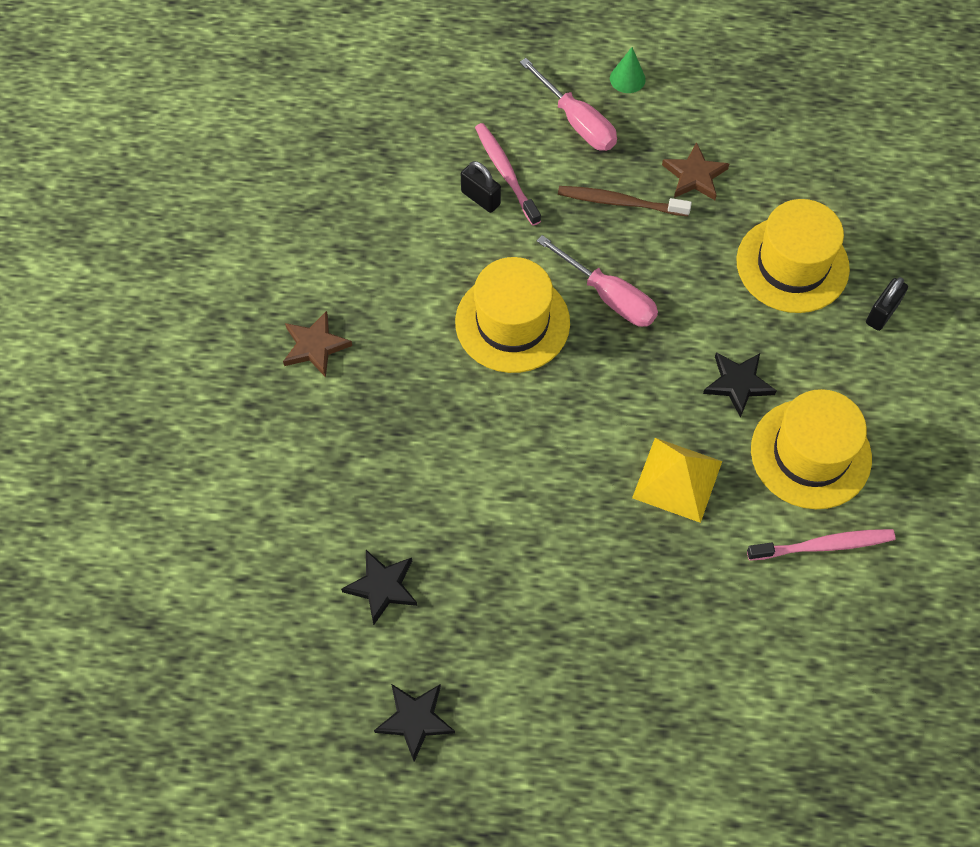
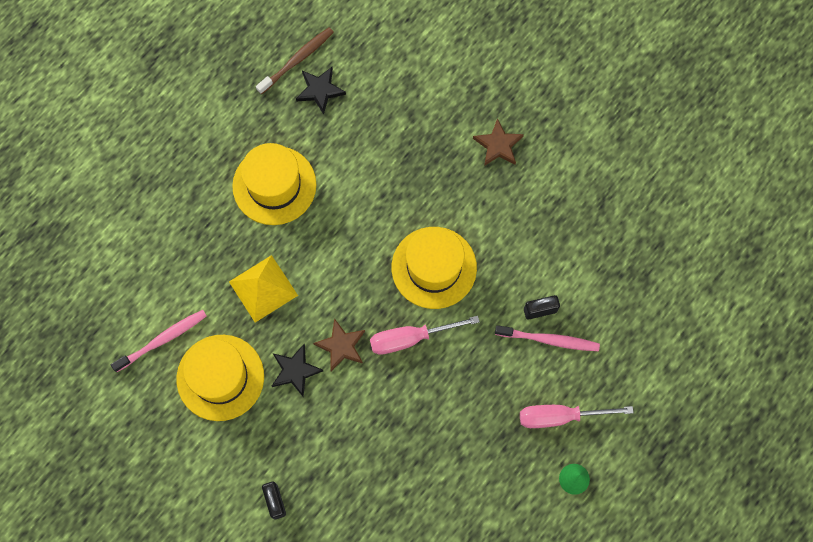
camera: 125 degrees right, 10 degrees up
black star [374,684,455,762] -> none
brown toothbrush [558,186,692,216] -> brown toothbrush moved to [256,27,334,94]
brown star [662,142,729,200] -> brown star moved to [313,318,365,371]
yellow hat [737,199,850,313] -> yellow hat moved to [232,143,317,225]
pink toothbrush [747,529,896,561] -> pink toothbrush turned 150 degrees counterclockwise [111,310,207,372]

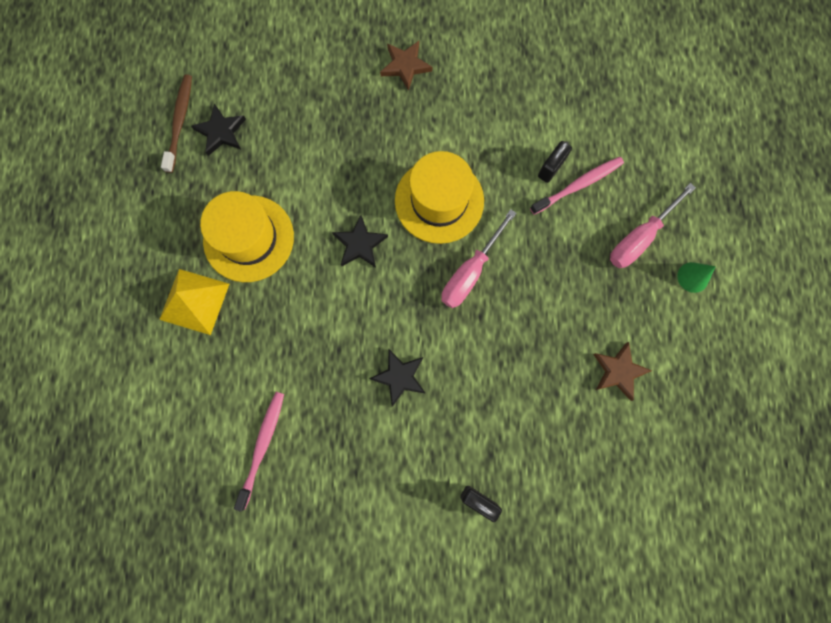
camera: 40 degrees left, 5 degrees up
yellow hat [177,335,264,421] -> none
yellow pyramid [229,255,298,322] -> yellow pyramid moved to [159,269,229,335]
brown star [313,318,365,371] -> brown star moved to [593,342,652,401]
none -> black star [332,215,388,268]

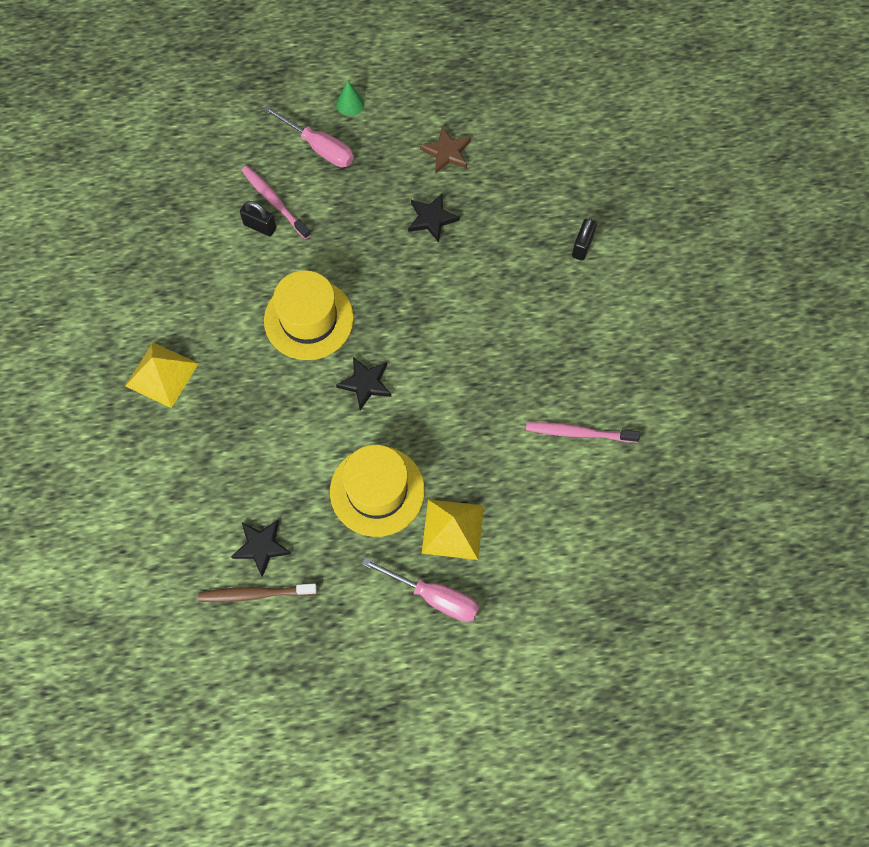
camera: 100 degrees left, 10 degrees down
black star [369,349,426,407] -> black star moved to [408,193,460,242]
brown star [380,41,432,91] -> yellow pyramid [125,342,199,408]
pink screwdriver [441,209,516,308] -> pink screwdriver moved to [362,557,479,622]

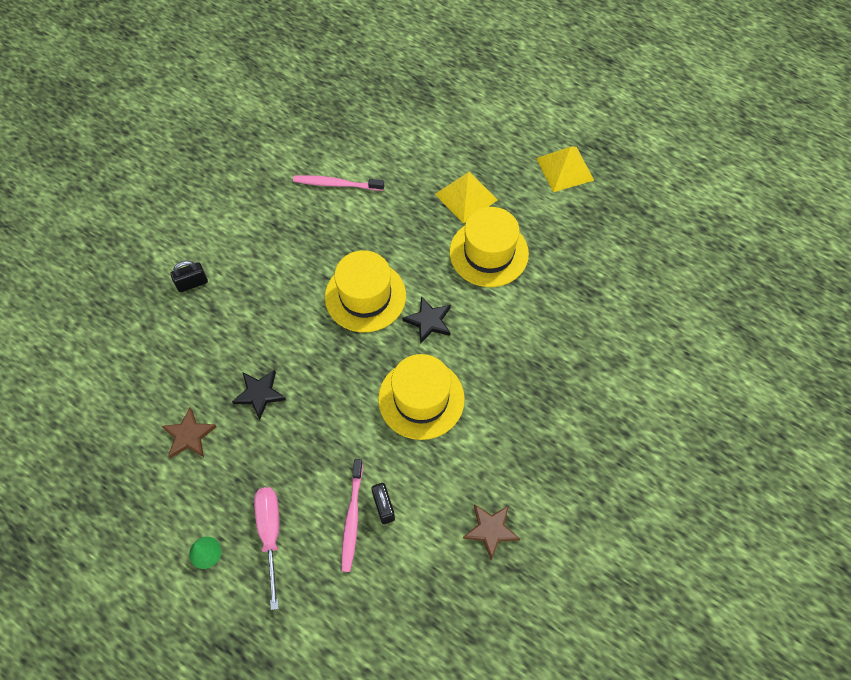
camera: 135 degrees left, 5 degrees down
yellow pyramid [125,342,199,408] -> yellow pyramid moved to [536,147,594,192]
brown toothbrush [198,583,317,602] -> none
black star [231,520,291,577] -> none
pink screwdriver [362,557,479,622] -> none
pink toothbrush [526,422,640,443] -> pink toothbrush turned 135 degrees clockwise [293,175,384,191]
none -> yellow hat [325,250,406,332]
none -> brown star [463,504,520,560]

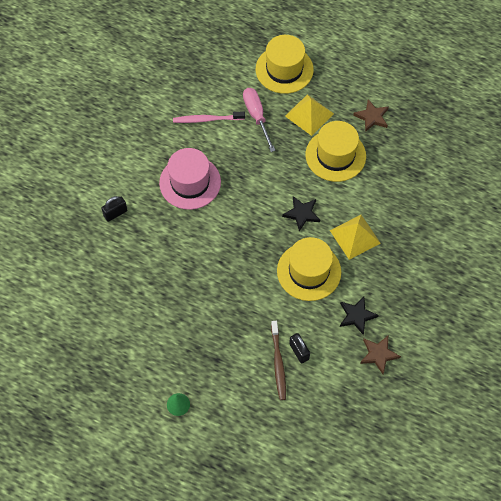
camera: 10 degrees left, 0 degrees up
brown star [162,407,217,458] -> brown star moved to [353,99,389,132]
black star [232,370,286,420] -> black star moved to [340,297,379,335]
pink screwdriver [254,487,280,610] -> pink screwdriver moved to [243,88,276,152]
yellow hat [325,250,406,332] -> yellow hat moved to [256,35,314,94]
pink toothbrush [342,459,363,572] -> brown toothbrush [271,321,286,400]
yellow pyramid [536,147,594,192] -> yellow pyramid moved to [330,215,381,260]
none -> pink hat [159,148,221,210]

